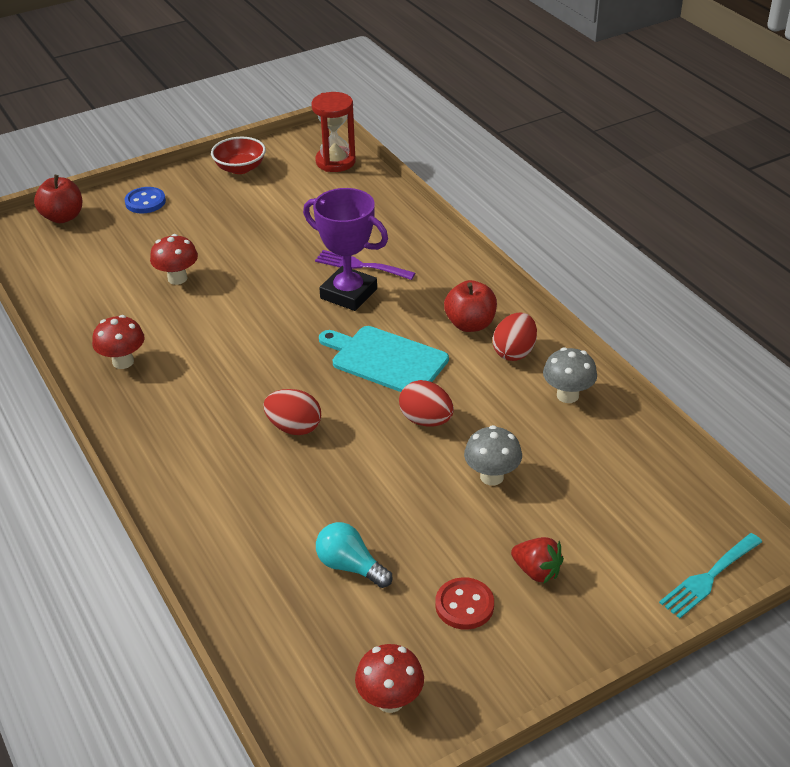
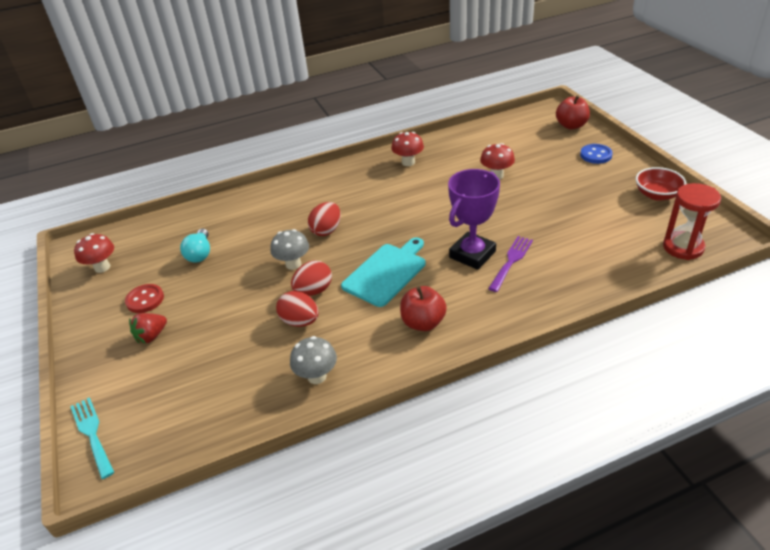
camera: 100 degrees right, 0 degrees up
turquoise light bulb [316,522,392,588] -> turquoise light bulb turned 135 degrees clockwise [180,229,210,263]
grey mushroom [464,425,522,485] -> grey mushroom moved to [270,229,309,270]
red egg [493,313,537,361] -> red egg moved to [276,291,319,327]

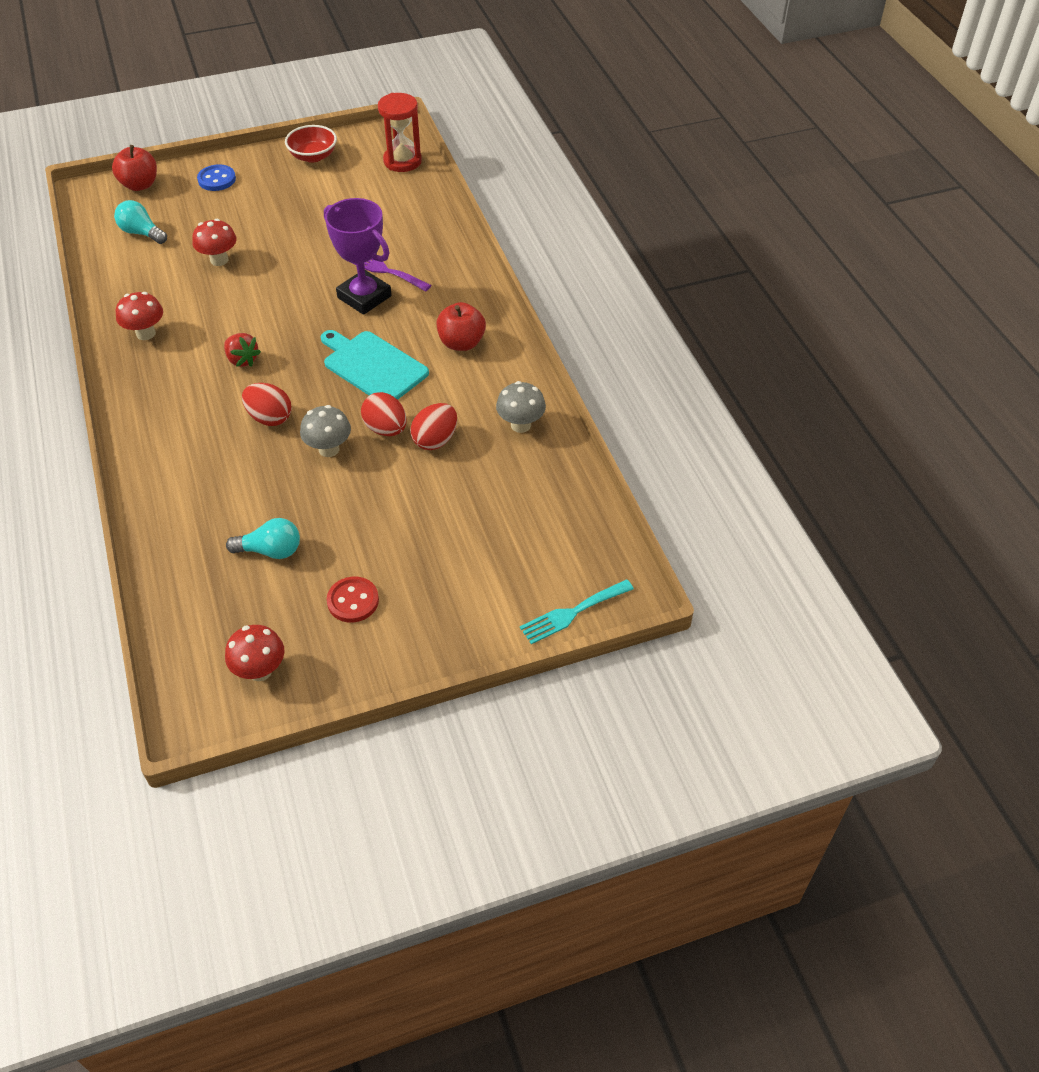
camera: 90 degrees left, 10 degrees up
red strawberry [129,313,167,343] -> red strawberry moved to [224,333,261,367]
none -> turquoise light bulb [114,200,167,244]

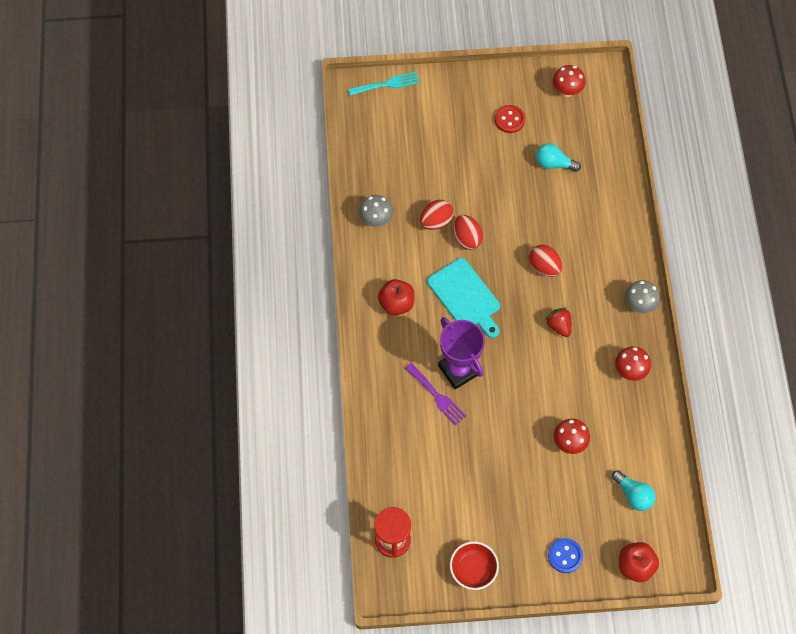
camera: 165 degrees left, 15 degrees up
grey mushroom [300,405,351,457] -> grey mushroom moved to [625,280,660,314]

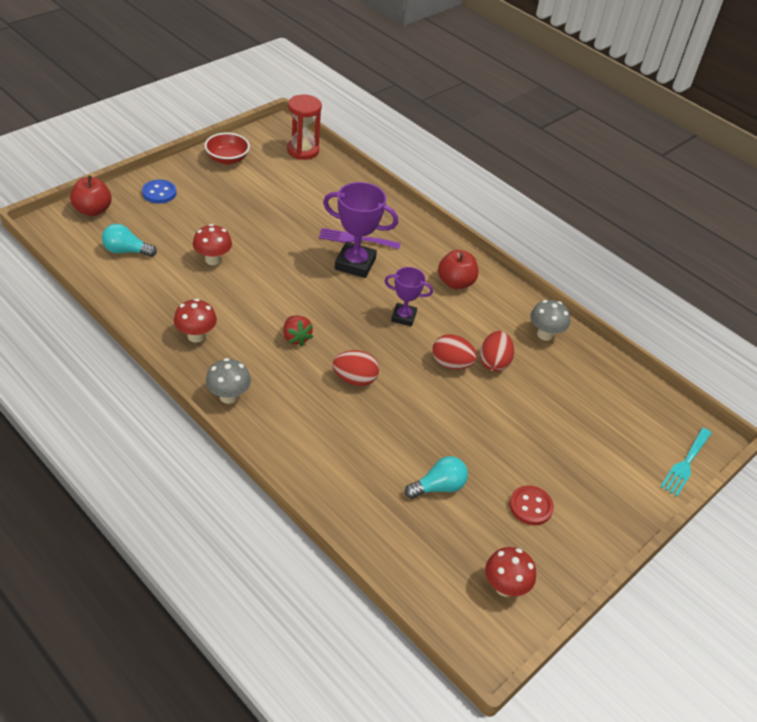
camera: 135 degrees right, 20 degrees down
turquoise cutting board [427,258,500,338] -> purple trophy [385,267,433,326]
red strawberry [546,308,572,337] -> red strawberry turned 45 degrees clockwise [283,315,313,346]

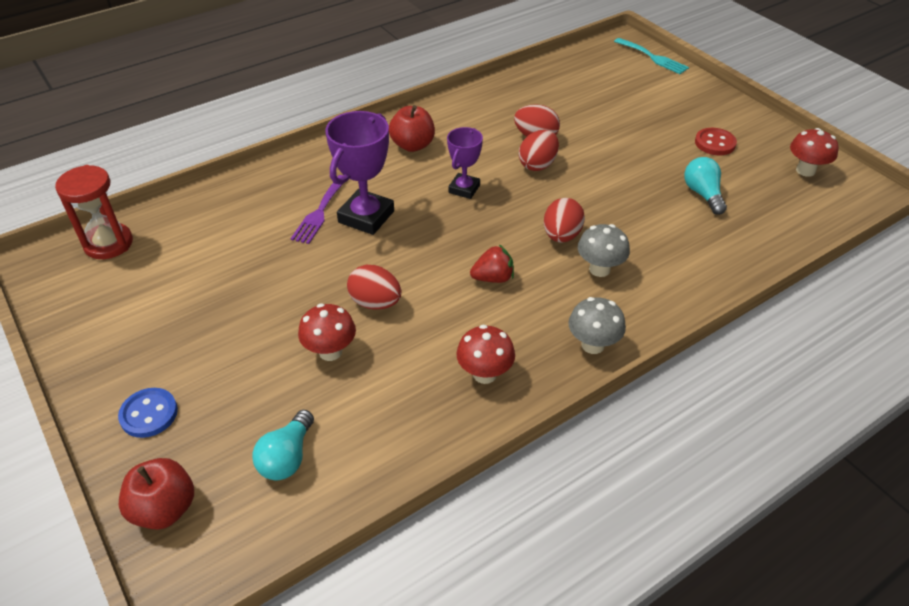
camera: 75 degrees left, 0 degrees up
red bowl [204,133,250,165] -> none
grey mushroom [530,300,570,341] -> grey mushroom moved to [578,224,630,277]
none -> red egg [347,265,401,310]

